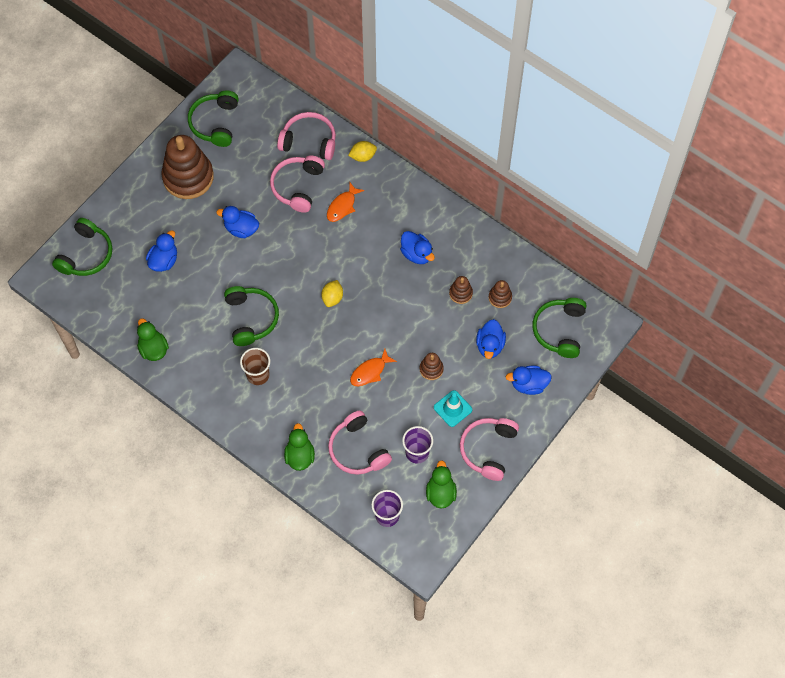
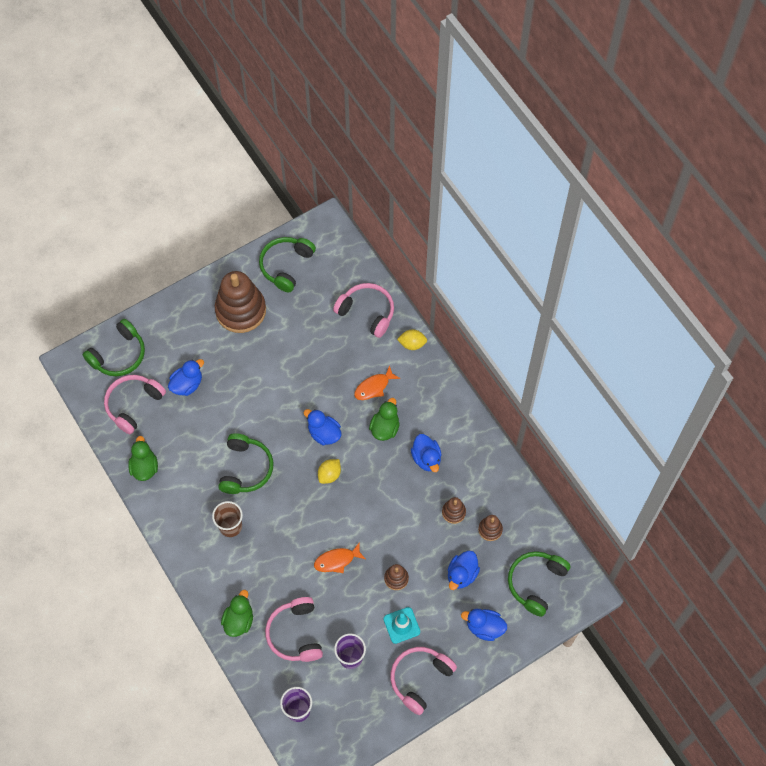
camera: 20 degrees right, 0 degrees up
blue duck [216,206,259,238] -> blue duck moved to [303,409,341,445]
pink headphones [270,155,325,213] -> pink headphones moved to [104,375,166,434]
green duck [426,460,457,509] -> green duck moved to [369,398,400,441]

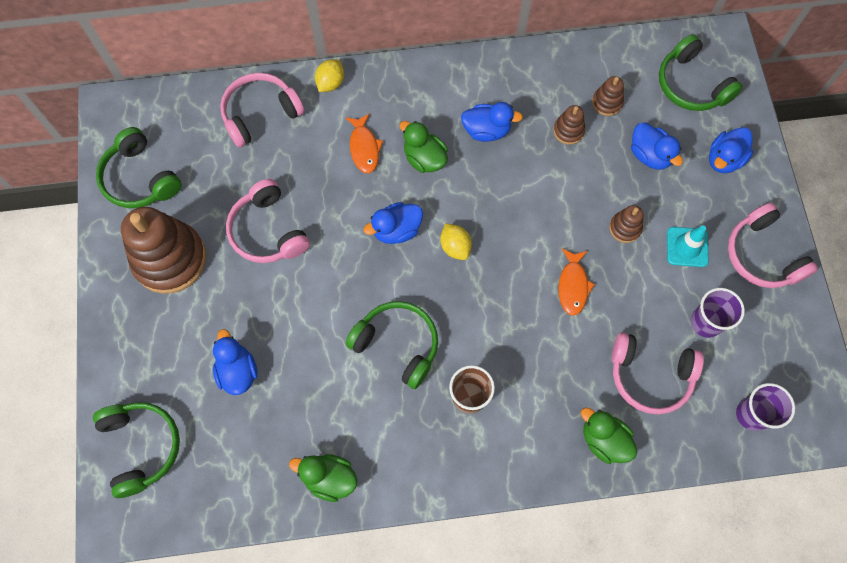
camera: 65 degrees left, 5 degrees up
pink headphones [104,375,166,434] -> pink headphones moved to [226,179,310,263]

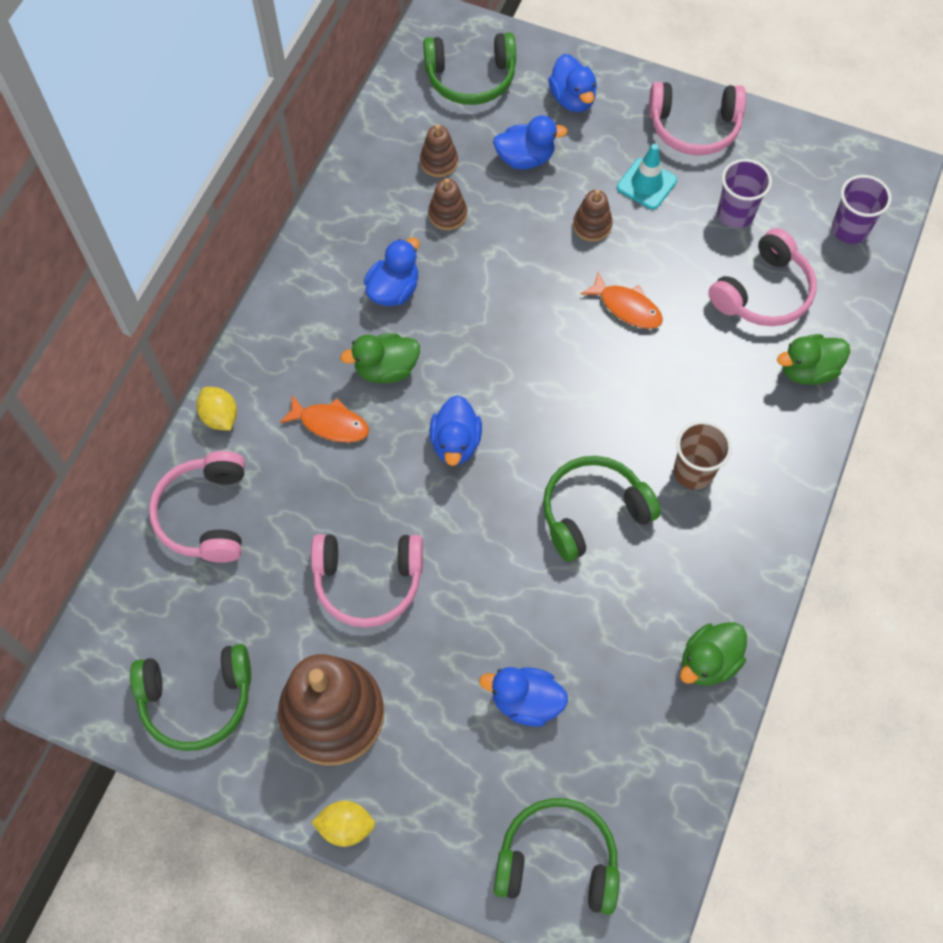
camera: 60 degrees left, 5 degrees down
yellow lemon [440,223,472,260] -> yellow lemon moved to [311,801,375,847]

